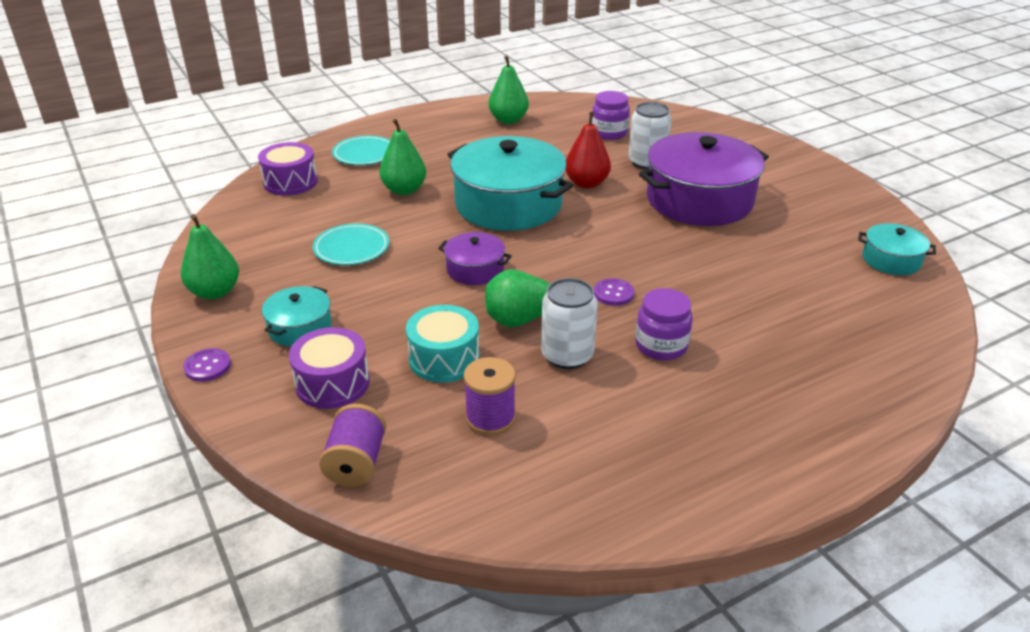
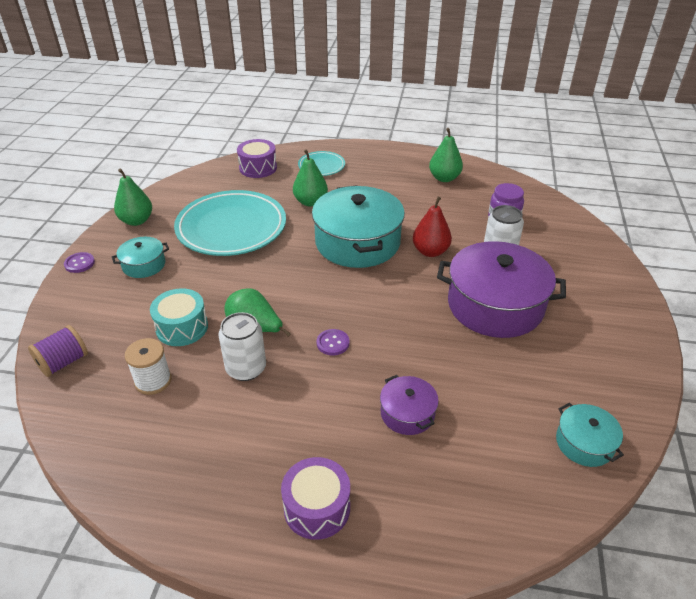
camera: 40 degrees right, 5 degrees up
purple drum [289,327,370,409] -> purple drum moved to [281,457,350,540]
turquoise plate [313,223,389,265] -> turquoise plate [174,190,286,256], size x2.04
purple pot [438,232,512,285] -> purple pot moved to [380,375,439,435]
purple spool [464,357,516,436] -> white spool [125,338,172,395]
purple jar [635,288,693,360] -> none

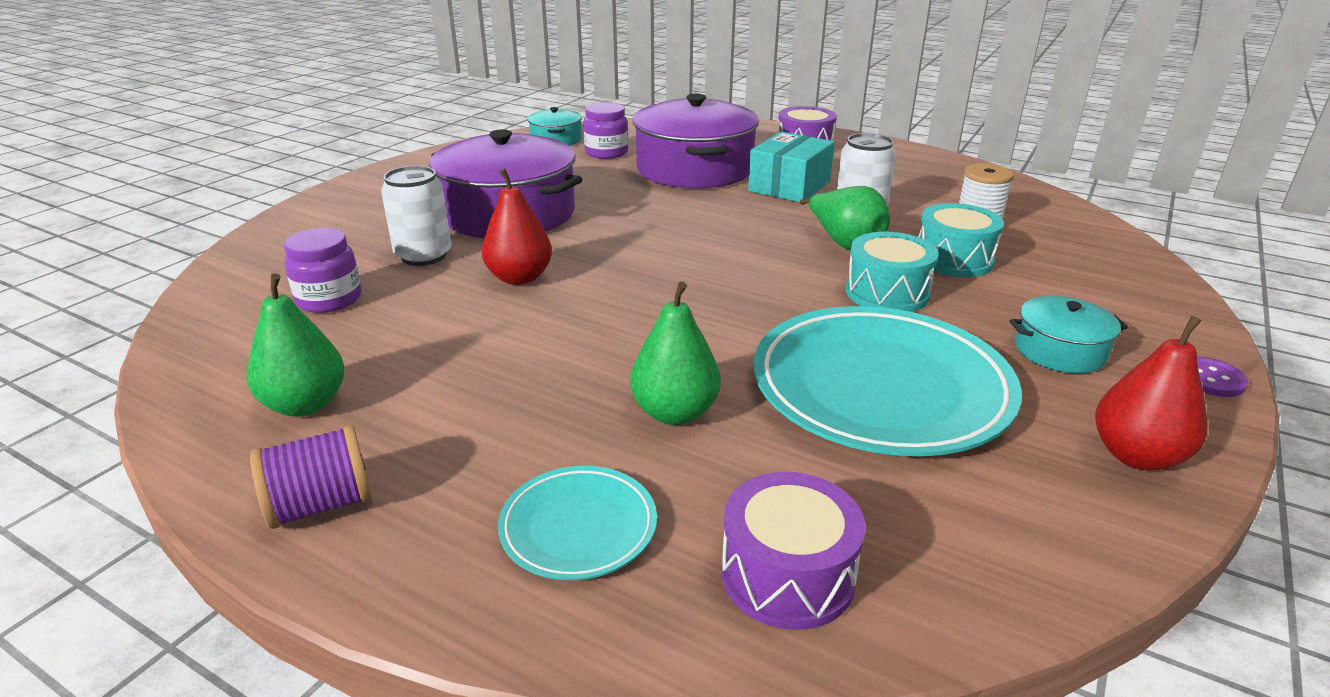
camera: 160 degrees left, 10 degrees down
purple spool [28,325,88,377] -> purple spool moved to [250,425,372,529]
green pear [114,169,152,226] -> red pear [1095,316,1207,470]
turquoise pot [312,185,405,268] -> none
purple button [317,329,349,355] -> none
purple pot [380,375,439,435] -> purple pot [633,94,759,189], size x2.08
none -> purple jar [583,102,628,159]
none -> turquoise box [748,132,835,202]
none -> turquoise drum [846,232,939,312]

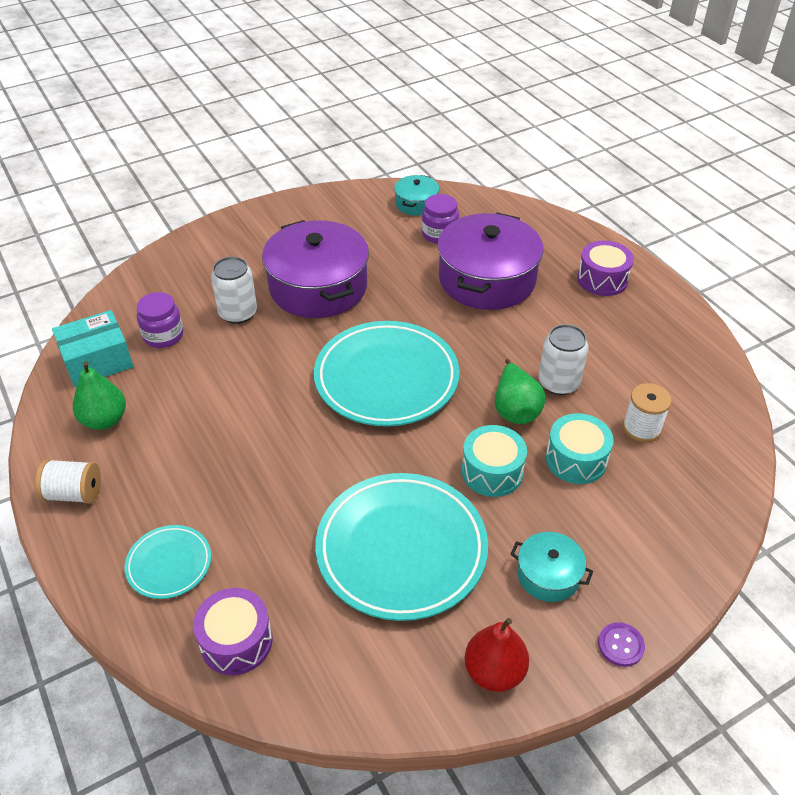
camera: 30 degrees right, 15 degrees up
purple spool [250,425,372,529] -> white spool [35,459,101,504]
red pear [482,168,552,285] -> none
green pear [630,282,721,425] -> none
turquoise box [748,132,835,202] -> turquoise box moved to [52,310,133,387]
none -> turquoise plate [314,321,459,427]

